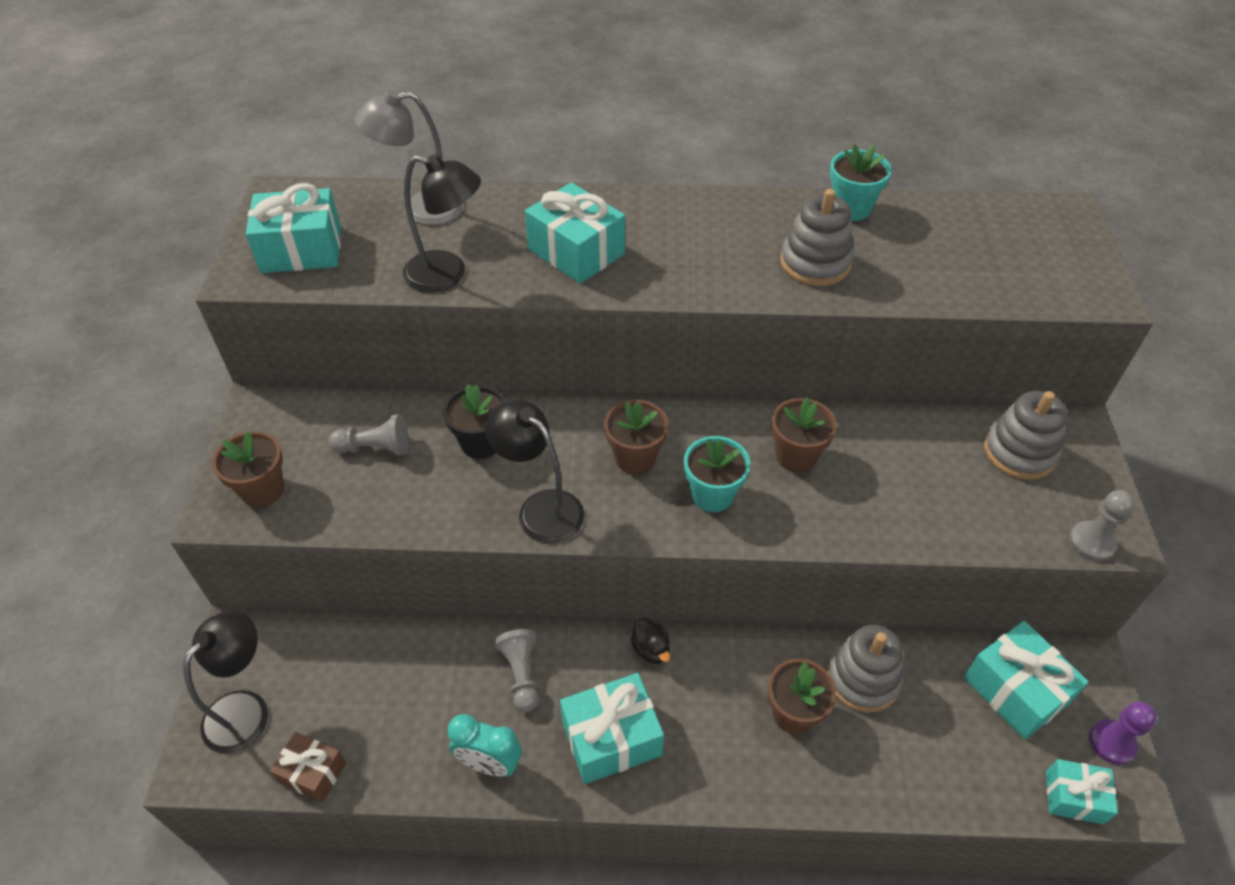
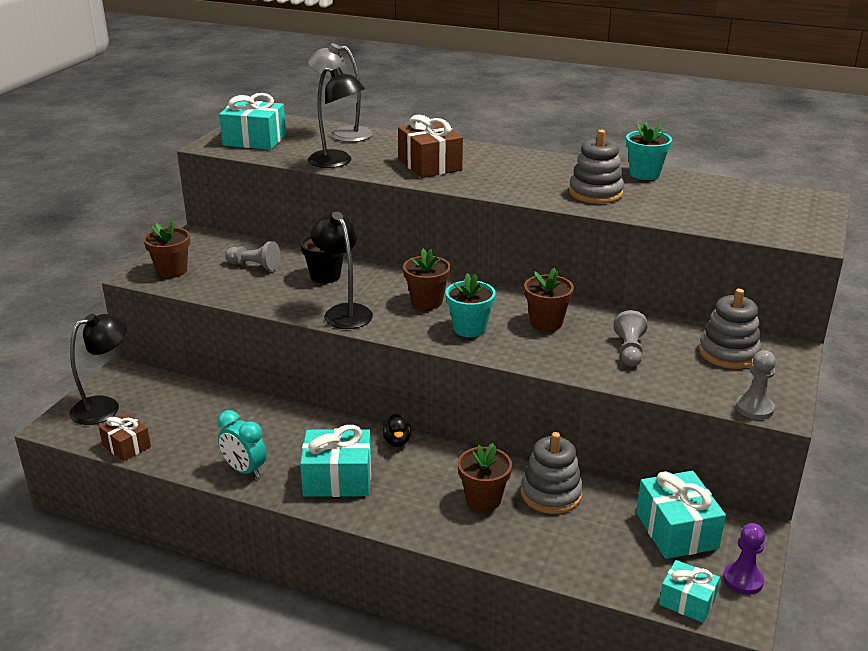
camera: 20 degrees right, 20 degrees down
grey pawn [495,629,539,713] -> grey pawn moved to [614,310,648,367]
turquoise gift [525,182,625,284] -> brown gift [398,115,463,178]

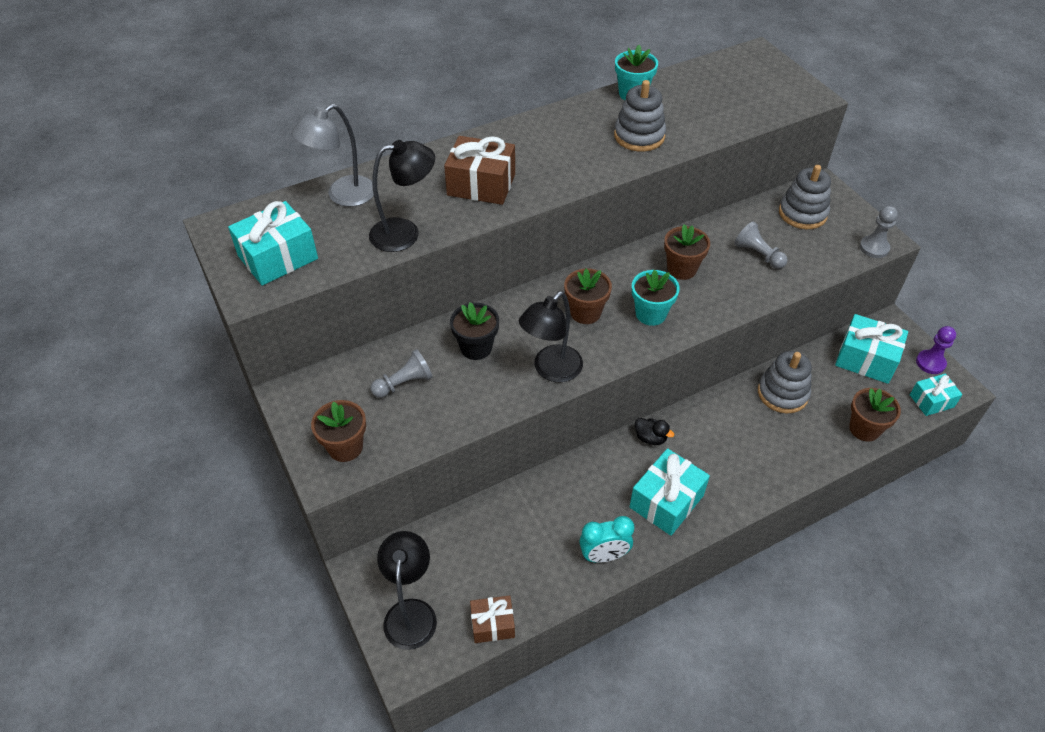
camera: 50 degrees left, 20 degrees up
black lamp [311,212,373,329] -> black lamp turned 60 degrees counterclockwise [519,291,583,382]
brown flower pot [458,443,512,511] -> brown flower pot moved to [849,388,901,442]

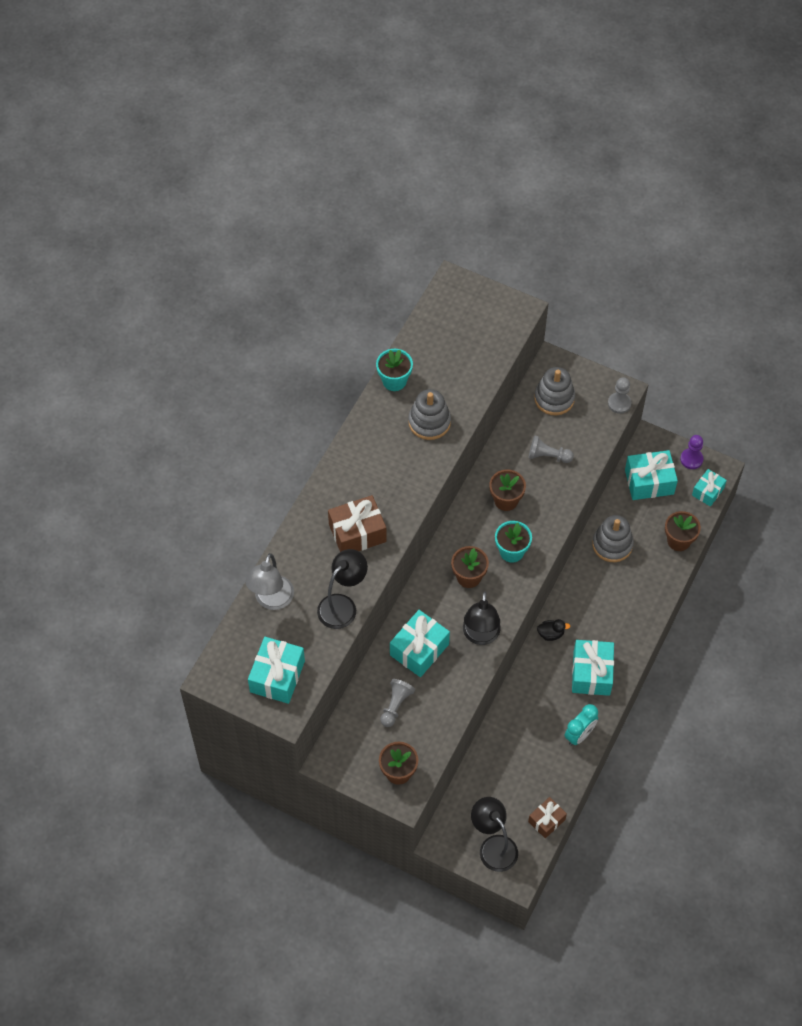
camera: 35 degrees left, 10 degrees up
black flower pot [450,302,499,360] -> turquoise gift [390,610,450,677]

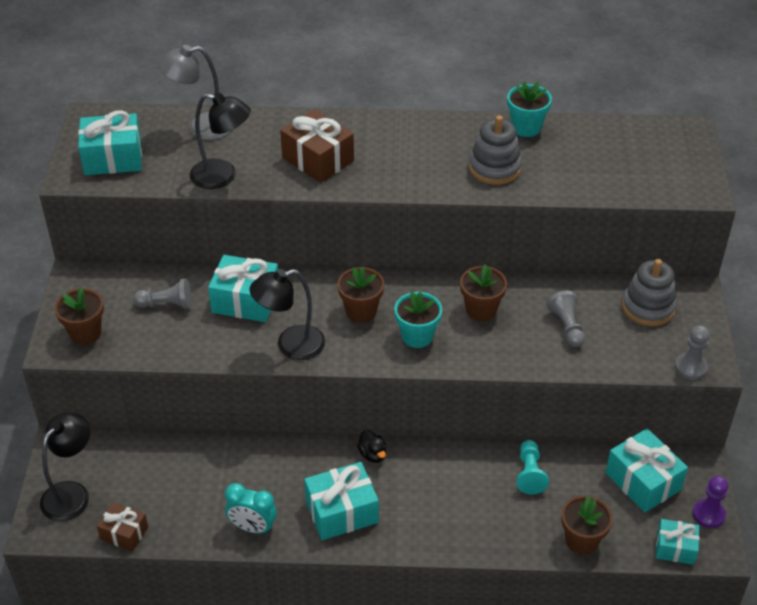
camera: 65 degrees right, 15 degrees down
grey stacking toy [592,515,634,562] -> turquoise pawn [516,440,549,494]

